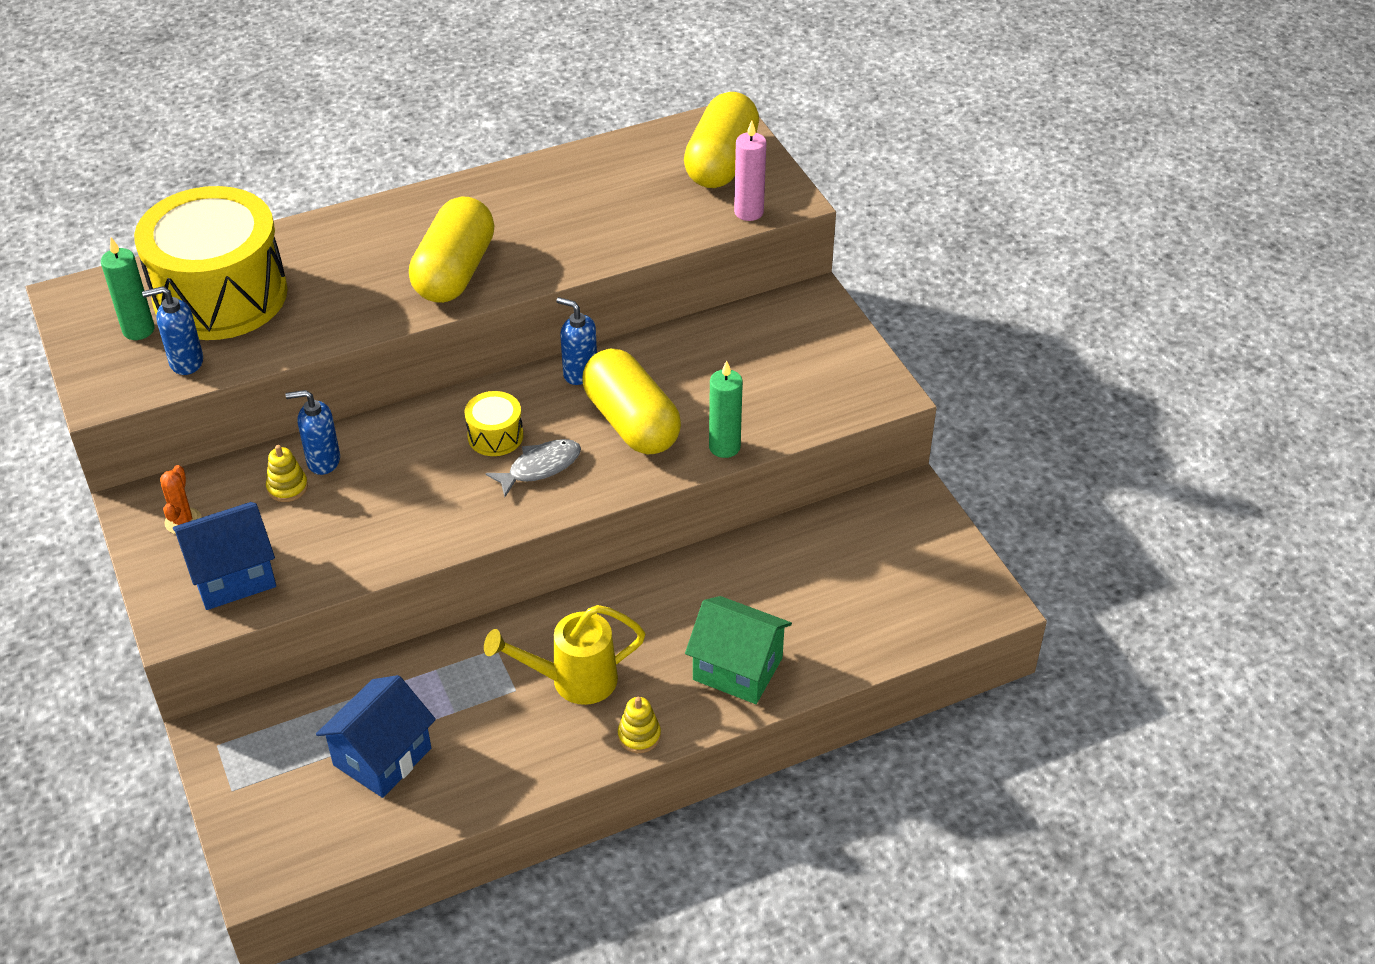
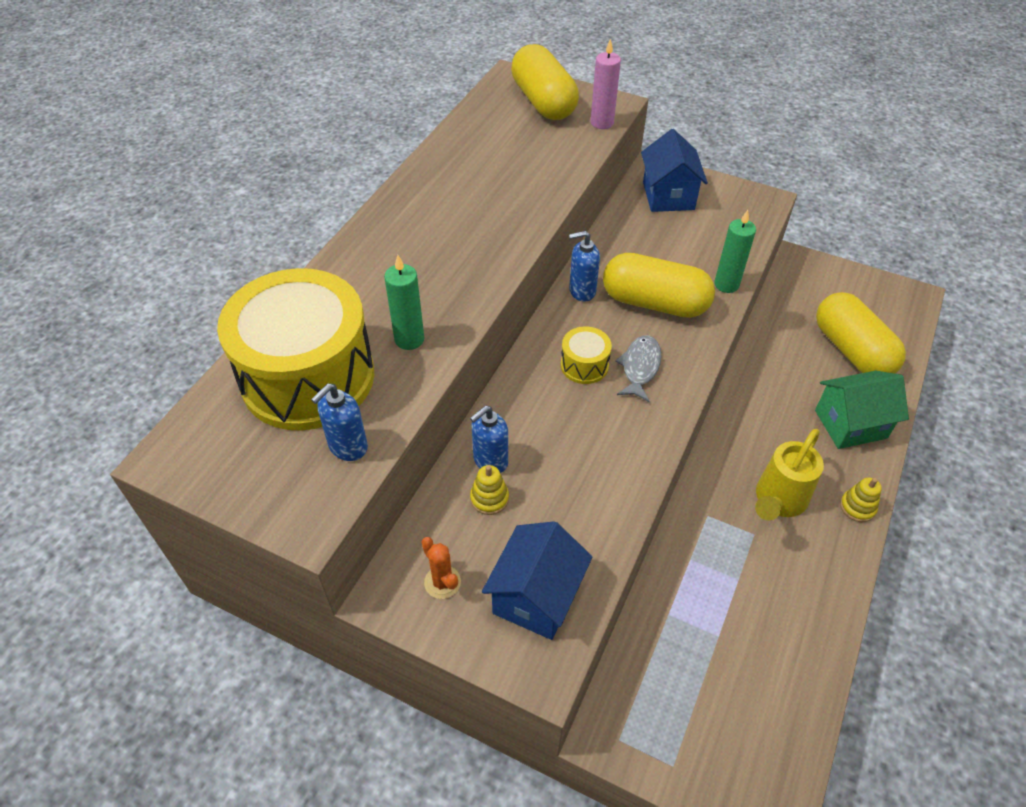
camera: 40 degrees left, 5 degrees up
green candle [101,238,155,340] -> green candle moved to [384,255,424,350]
blue house [316,675,436,798] -> blue house moved to [641,129,708,212]
yellow capsule [409,197,495,303] -> yellow capsule moved to [816,292,906,373]

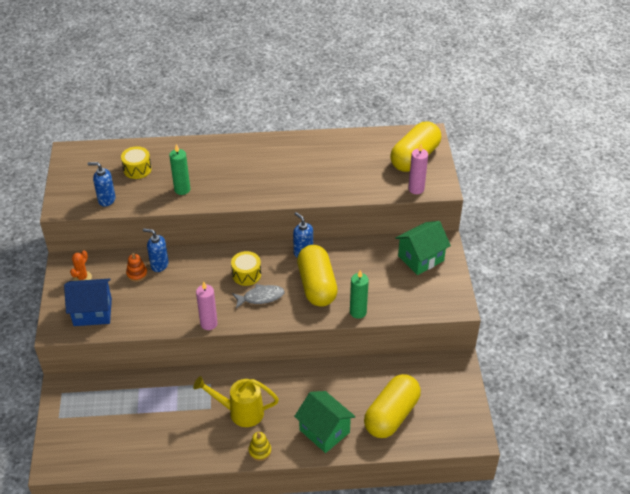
camera: 60 degrees right, 5 degrees down
yellow drum [217,268,374,431] -> yellow drum [121,146,152,179], size x0.42
yellow stacking toy [470,465,509,515] -> orange stacking toy [126,253,147,282]
blue house [641,129,708,212] -> green house [395,221,451,275]
none -> pink candle [196,282,218,330]

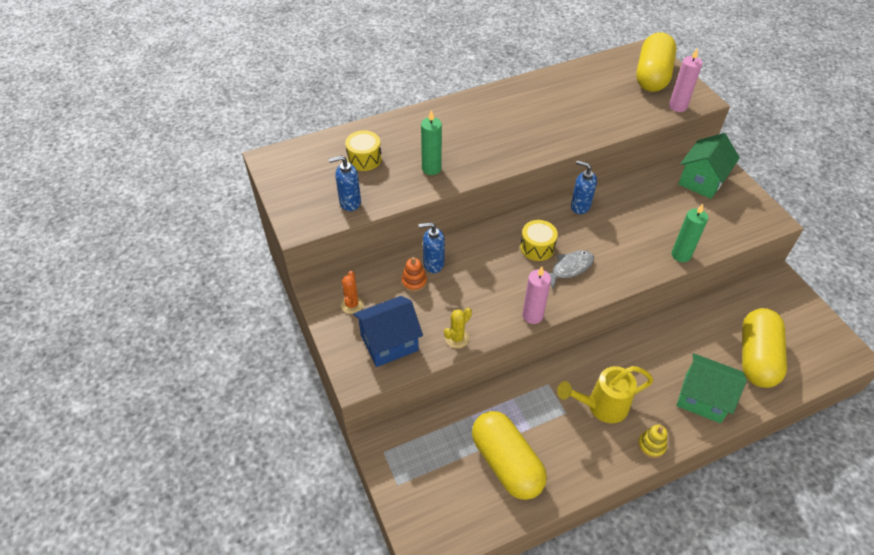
camera: 20 degrees left, 5 degrees up
yellow capsule [297,245,338,307] -> yellow capsule moved to [472,411,547,500]
none -> yellow cactus [444,308,472,348]

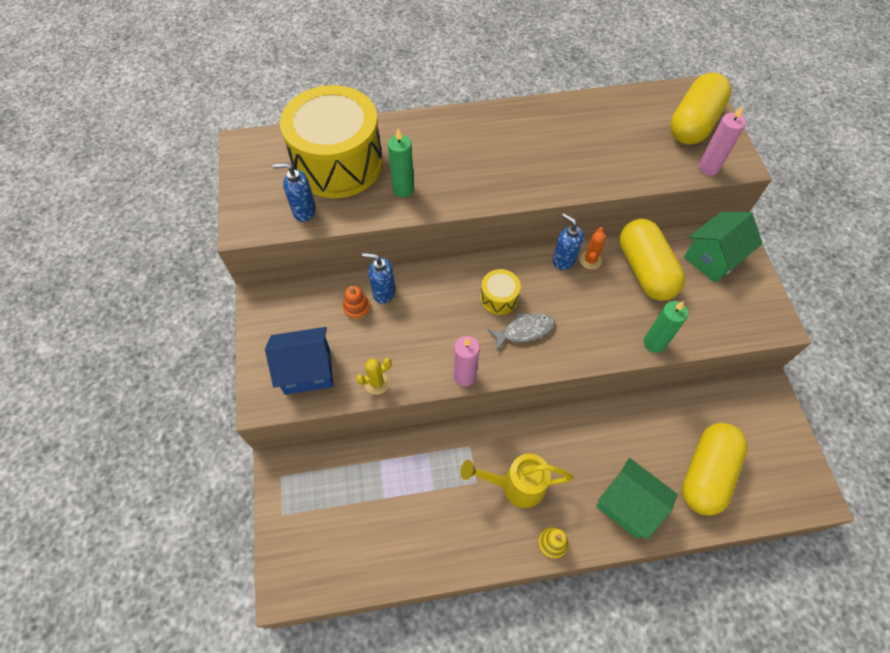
camera: 15 degrees right, 10 degrees up
orange cactus [341,271,364,314] -> orange cactus moved to [579,227,606,269]
yellow drum [345,130,382,171] -> yellow drum [280,85,383,198], size x2.40
yellow capsule [472,411,547,500] -> yellow capsule moved to [619,219,685,301]

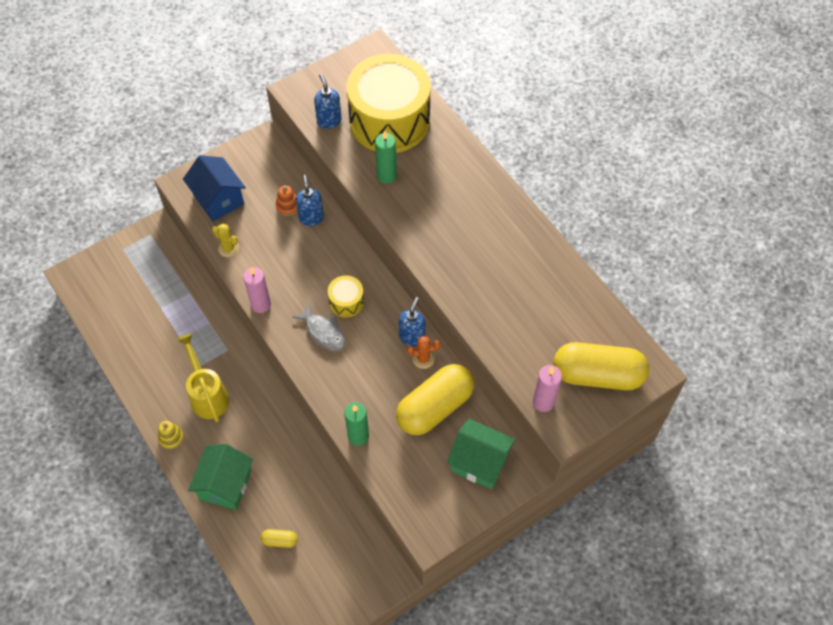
camera: 65 degrees right, 0 degrees up
yellow capsule [682,423,748,516] -> yellow capsule [261,529,298,548], size x0.41

